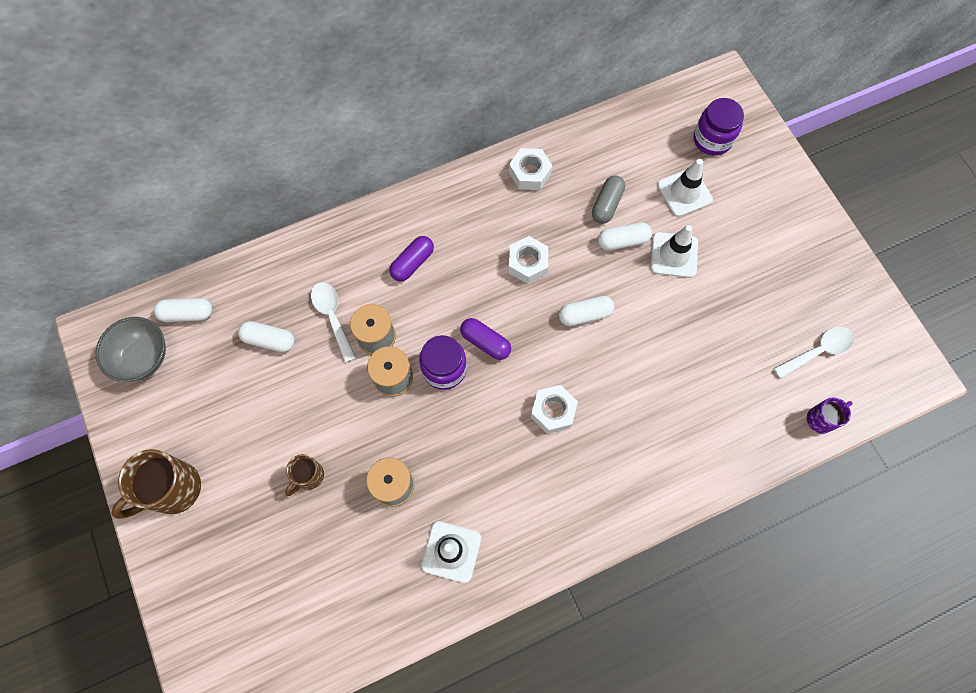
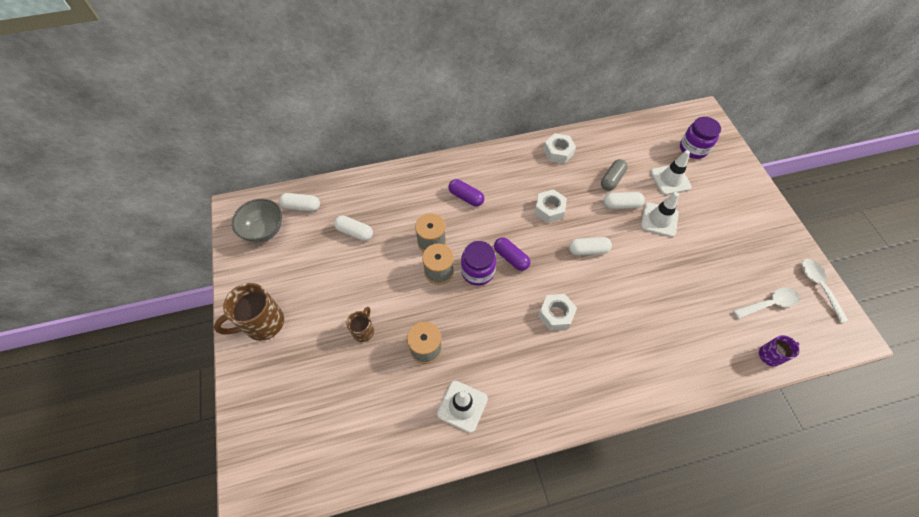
camera: 10 degrees right, 10 degrees down
brown mug [285,454,324,496] -> brown mug turned 150 degrees clockwise [346,307,374,342]
white spoon [311,282,356,363] -> white spoon moved to [802,259,849,323]
purple capsule [389,236,434,281] -> purple capsule turned 75 degrees clockwise [448,179,484,206]

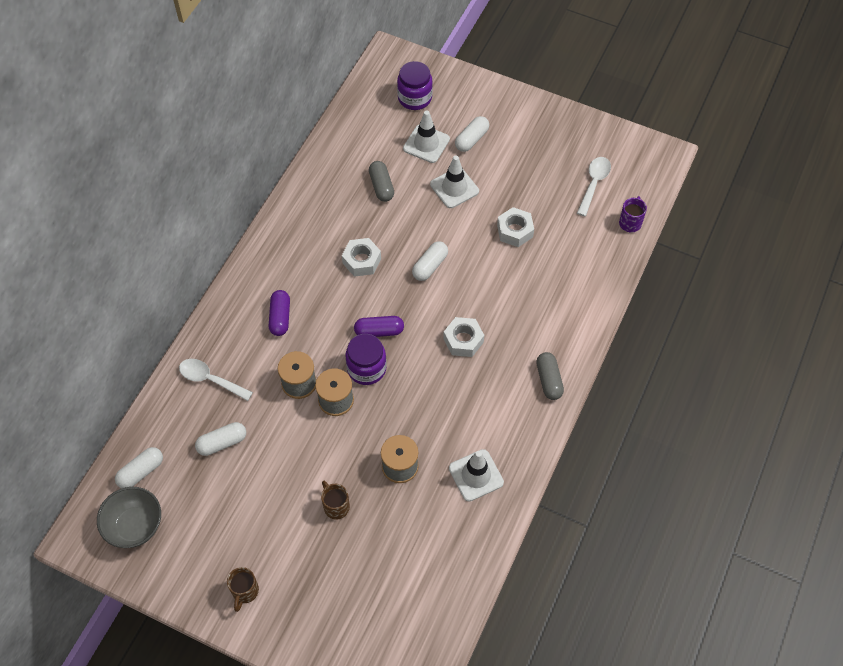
camera: 50 degrees left, 0 degrees up
brown mug [214,283,284,341] -> brown mug [227,567,259,612], size x0.55
purple capsule [448,179,484,206] -> purple capsule turned 75 degrees counterclockwise [269,290,290,336]
white nut [543,133,576,164] -> white nut moved to [497,207,534,247]
white capsule [603,192,645,209] -> white capsule moved to [455,116,489,152]
white spoon [802,259,849,323] -> white spoon moved to [179,359,253,401]
none -> grey capsule [536,352,564,400]

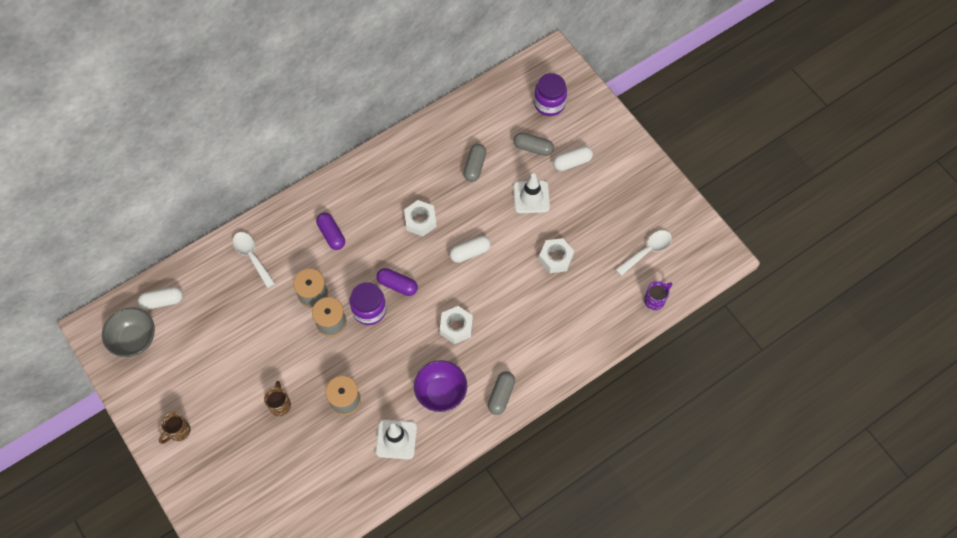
camera: 30 degrees right, 5 degrees up
white capsule [195,422,246,456] -> none
purple capsule [269,290,290,336] -> purple capsule turned 60 degrees counterclockwise [316,213,345,250]
white traffic cone [403,111,450,163] -> grey capsule [513,132,554,156]
none -> purple bowl [414,360,467,412]

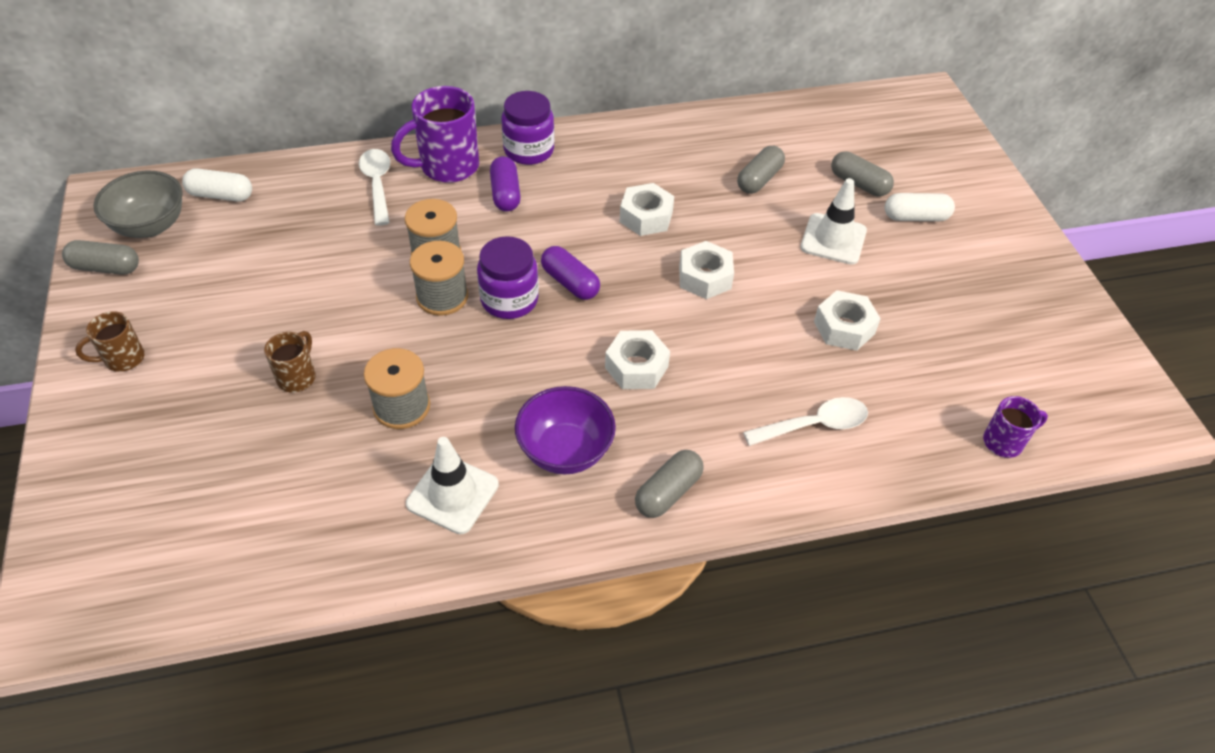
camera: 20 degrees right, 15 degrees down
white capsule [450,236,491,263] -> white nut [679,241,734,299]
purple jar [534,73,567,116] -> purple jar moved to [501,91,555,165]
white spoon [616,230,672,276] -> white spoon moved to [743,397,868,446]
none -> grey capsule [62,240,139,275]
none -> purple mug [391,86,479,183]

